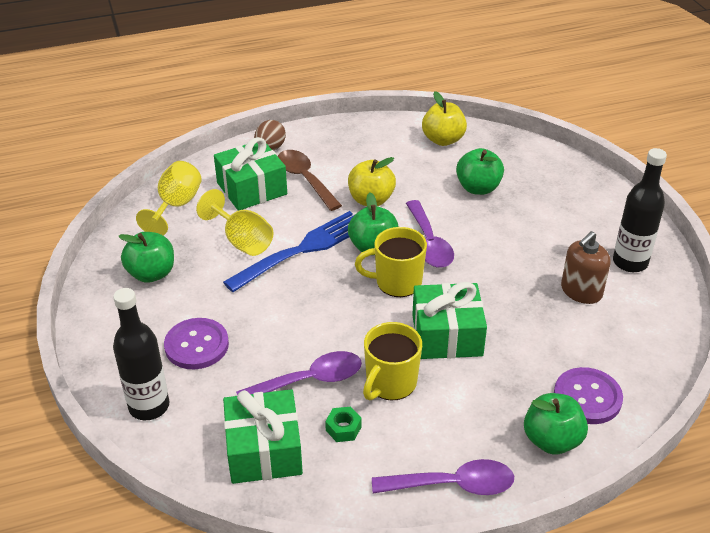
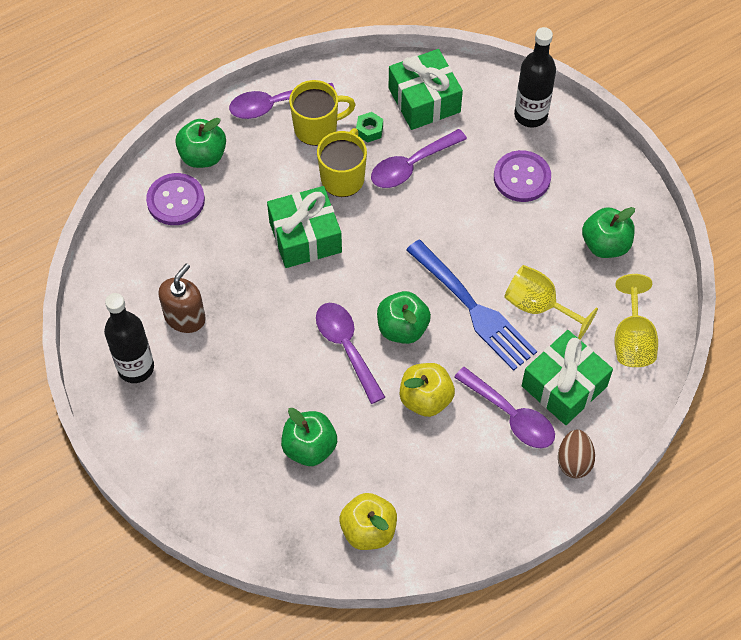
camera: 165 degrees right, 20 degrees up
blue fork [223,211,354,292] -> blue fork turned 75 degrees counterclockwise [406,240,537,371]
brown spoon [278,150,342,211] -> purple spoon [454,367,555,448]
yellow mug [355,227,427,297] -> yellow mug moved to [289,80,356,146]

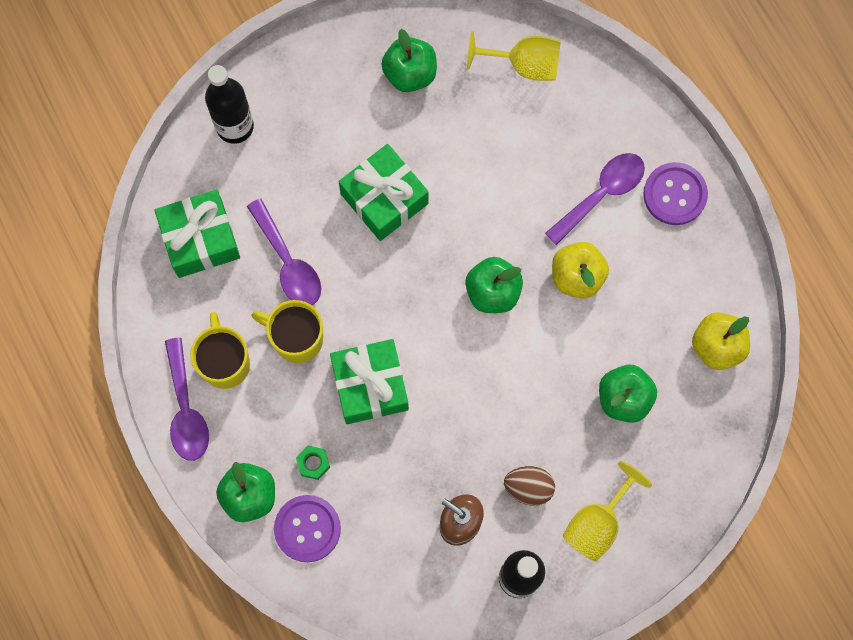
camera: 85 degrees left, 15 degrees up
purple spoon [316,303,385,404] -> none
green nut [356,112,383,143] -> green nut moved to [296,445,330,480]
blue fork [406,240,537,371] -> none
purple button [494,150,551,202] -> purple button moved to [643,162,708,225]
yellow goblet [504,265,598,339] -> yellow goblet moved to [563,461,652,562]
green gift [522,330,613,425] -> green gift moved to [339,144,428,241]
brown egg [558,430,595,479] -> brown egg moved to [504,466,555,506]

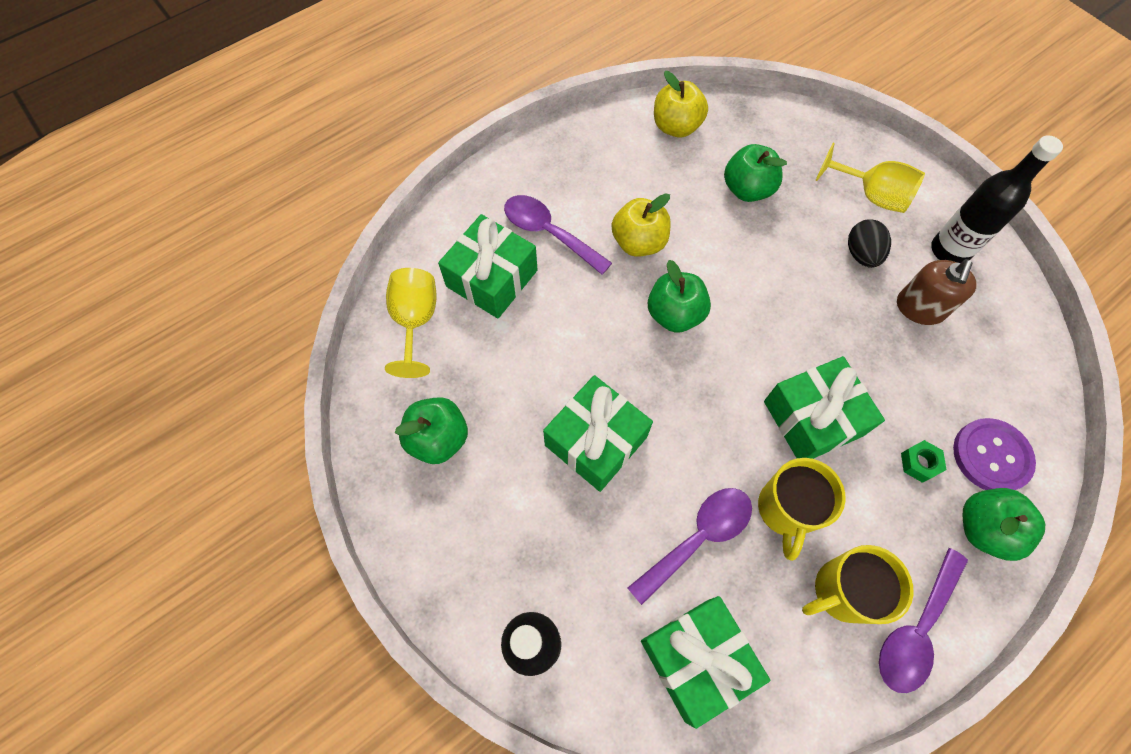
camera: 100 degrees left, 10 degrees down
purple spoon [165,337,209,461] -> purple spoon turned 150 degrees clockwise [879,548,968,693]
brown egg [504,466,555,506] -> black egg [848,219,891,268]
purple button [643,162,708,225] -> none
none -> green gift [438,214,538,319]

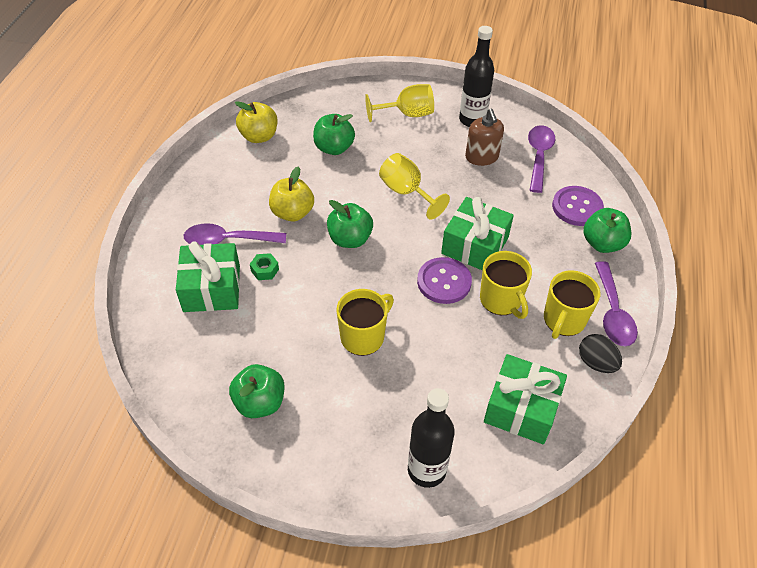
camera: 40 degrees left, 15 degrees down
yellow goblet [385,268,437,378] -> yellow goblet moved to [379,153,450,220]
green gift [543,375,653,492] -> yellow mug [337,289,394,356]
purple spoon [628,488,752,605] -> purple spoon moved to [528,125,555,193]
black egg [848,219,891,268] -> black egg moved to [579,334,622,373]
green nut [901,440,947,483] -> green nut moved to [250,253,279,280]
none -> purple button [417,257,472,304]

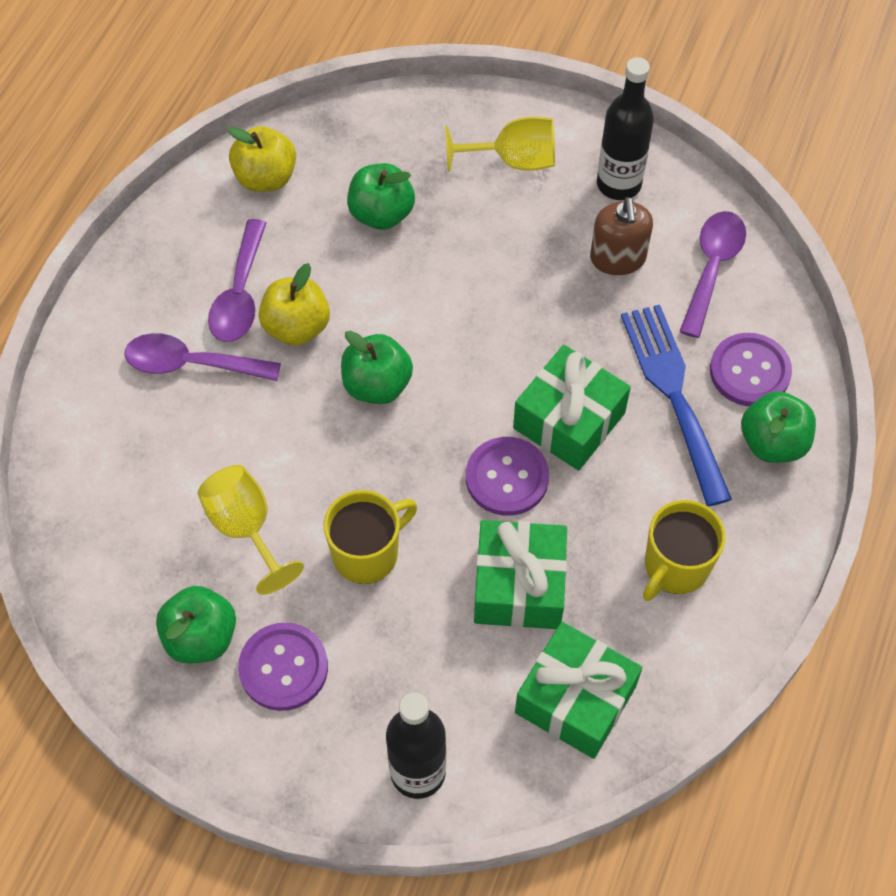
camera: 10 degrees right, 10 degrees up
green gift [176,241,240,312] -> green gift moved to [474,520,567,629]
green nut [250,253,279,280] -> none
yellow goblet [379,153,450,220] -> yellow goblet moved to [197,465,304,595]
yellow mug [480,251,532,319] -> none
black egg [579,334,622,373] -> none
purple spoon [595,261,638,346] -> purple spoon moved to [208,219,266,342]
none -> purple button [238,623,328,711]
none -> blue fork [621,304,732,506]

